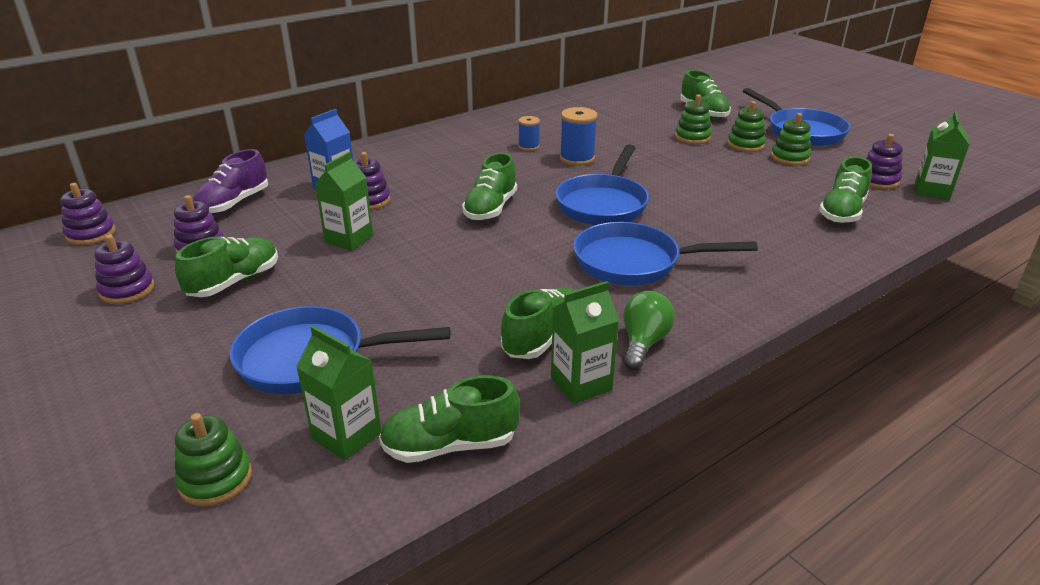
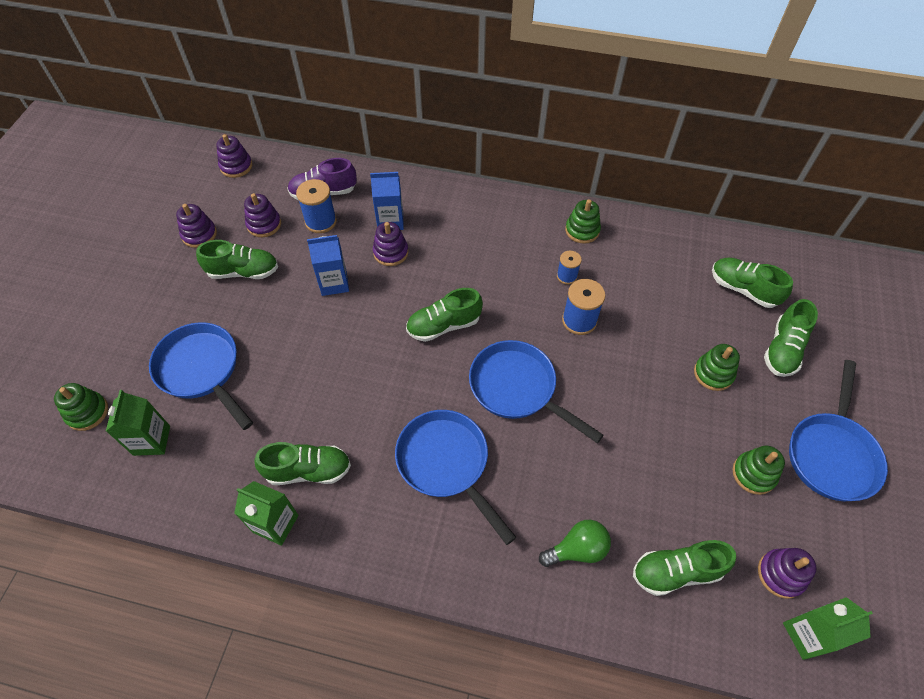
camera: 50 degrees right, 25 degrees up
green carton [315,152,373,251] -> blue carton [307,235,349,296]
green shoe [379,375,520,463] -> green shoe moved to [712,258,793,308]
blue pan [556,144,649,225] -> blue pan turned 60 degrees clockwise [469,340,604,443]
green light bulb [623,291,675,369] -> green light bulb moved to [539,520,611,567]
green stacking toy [727,101,766,152] -> green stacking toy moved to [565,199,601,244]
none -> blue spool [296,179,337,233]

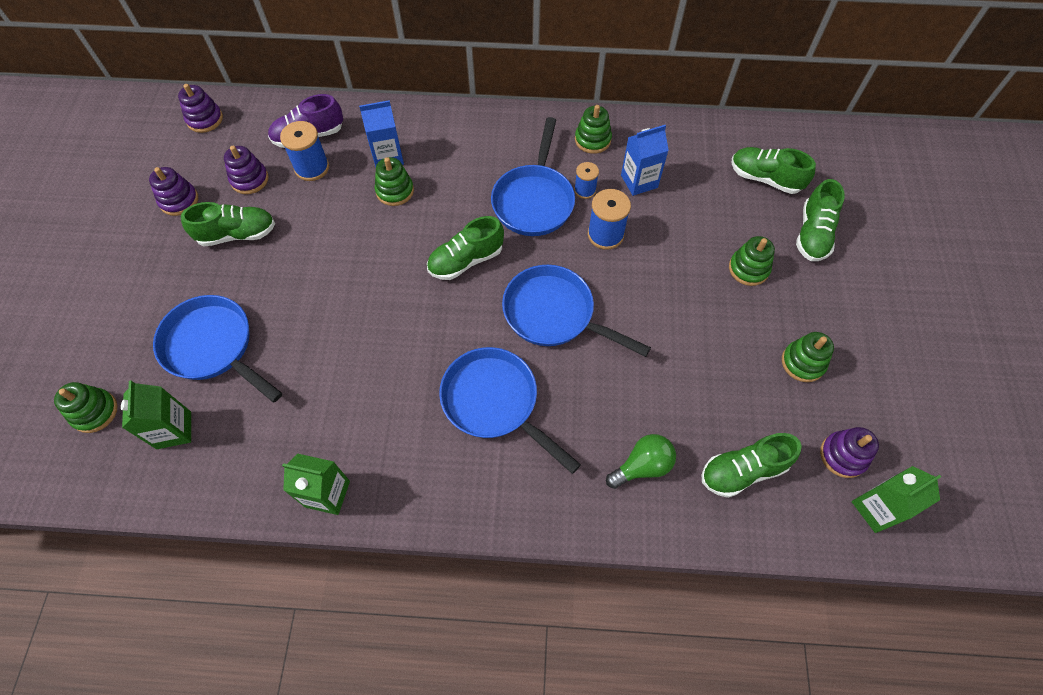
camera: 10 degrees left, 5 degrees up
green shoe [254,442,351,485] -> none
blue carton [307,235,349,296] -> blue carton moved to [621,125,669,196]
purple stacking toy [373,222,409,266] -> green stacking toy [375,157,414,206]
blue pan [789,360,888,501] -> blue pan moved to [491,117,575,236]

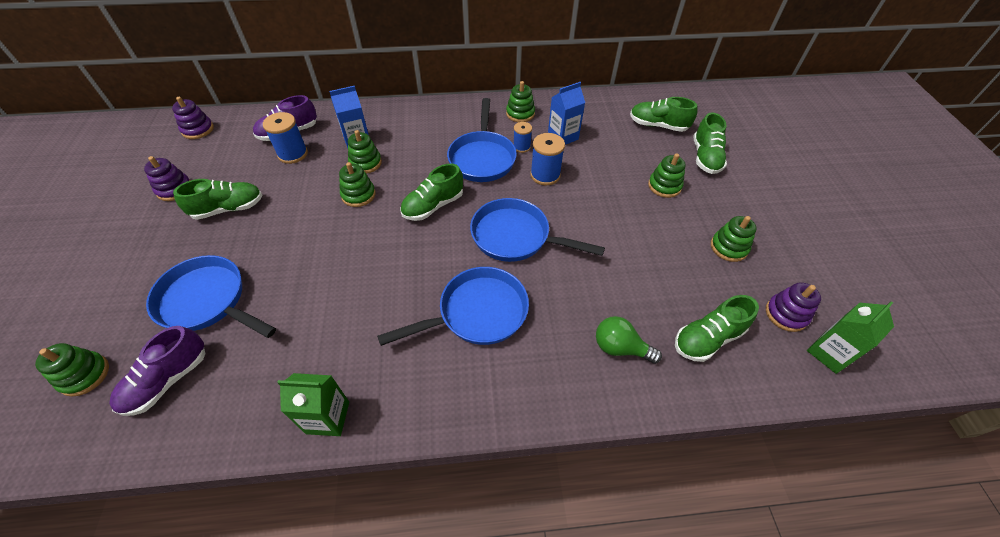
camera: 10 degrees left, 10 degrees down
green carton [121,381,191,449] -> purple shoe [109,326,206,416]
purple stacking toy [224,146,268,194] -> none
blue pan [439,347,581,474] -> blue pan turned 120 degrees clockwise [377,267,529,346]
green light bulb [606,434,676,489] -> green light bulb turned 120 degrees counterclockwise [596,316,662,364]
none -> green stacking toy [339,162,375,207]

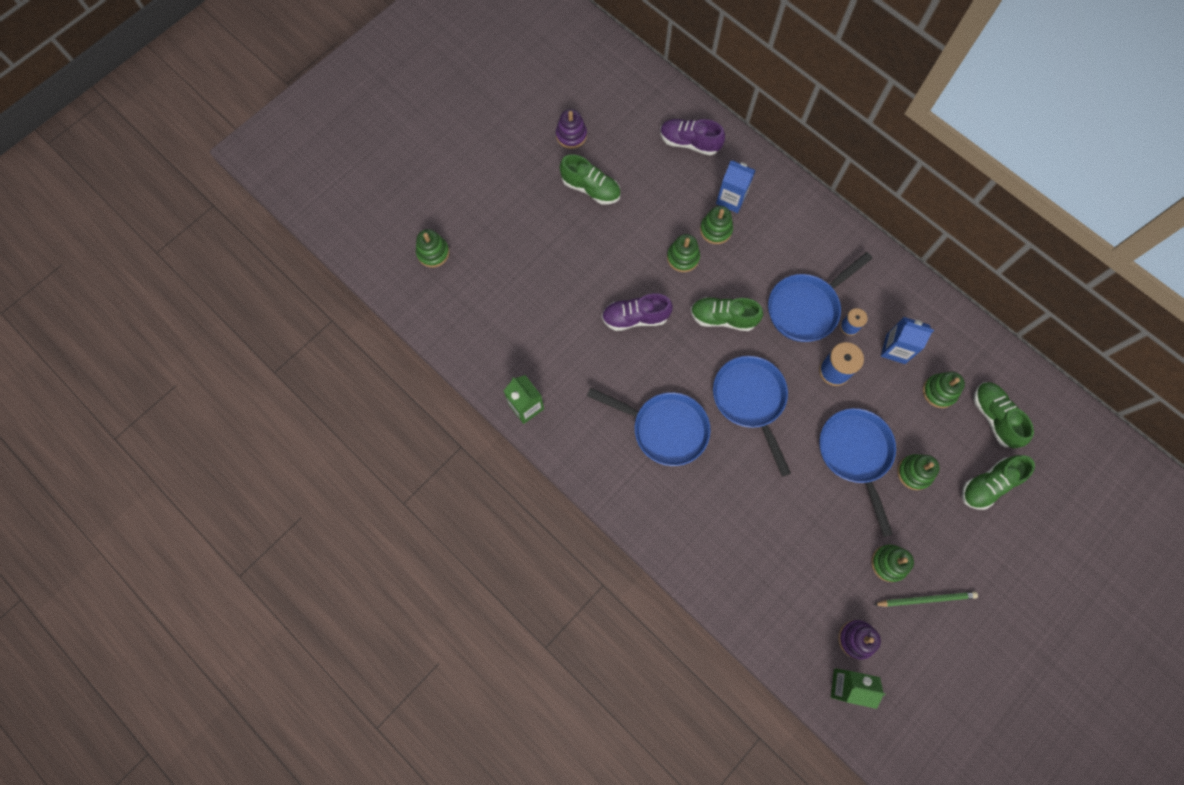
camera: 50 degrees right, 20 degrees up
purple shoe [109,326,206,416] -> purple shoe moved to [602,293,673,331]
blue pan [146,255,276,338] -> blue pan moved to [819,408,896,537]
purple stacking toy [172,97,214,139] -> none
blue spool [263,112,308,164] -> none
green stacking toy [506,81,535,122] -> green stacking toy moved to [923,372,965,408]
green light bulb [596,316,662,364] -> none
green shoe [675,295,759,362] -> none
none -> green pencil [873,592,978,607]

